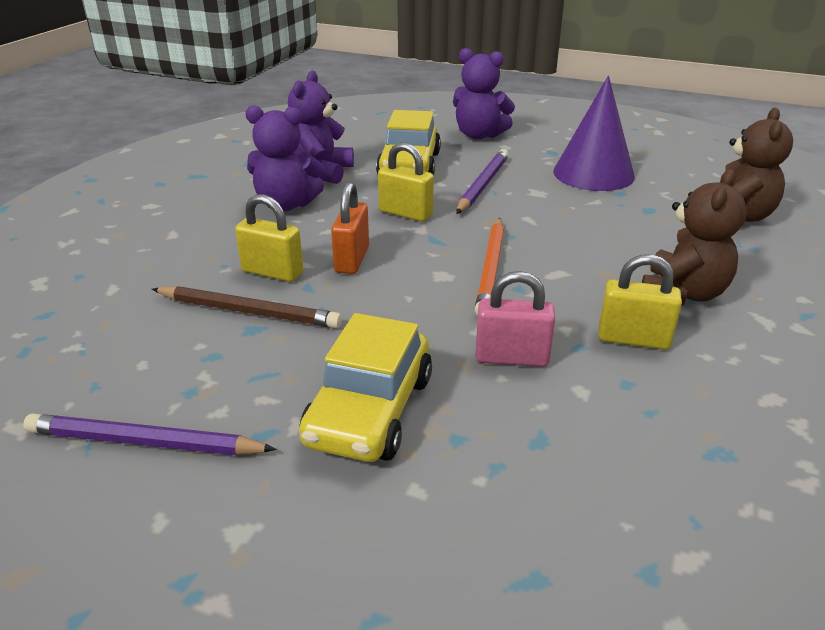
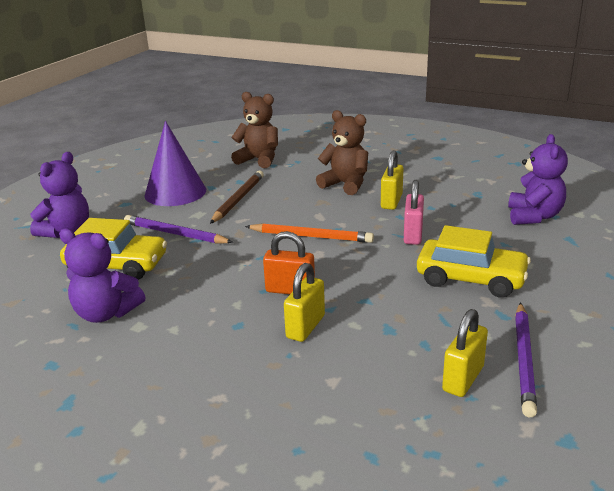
camera: 85 degrees left, 5 degrees down
brown pencil [152,286,342,328] -> brown pencil moved to [210,170,264,224]
purple teddy bear [245,105,324,212] -> purple teddy bear moved to [508,134,568,225]
yellow padlock [378,142,434,221] -> yellow padlock moved to [442,309,488,397]

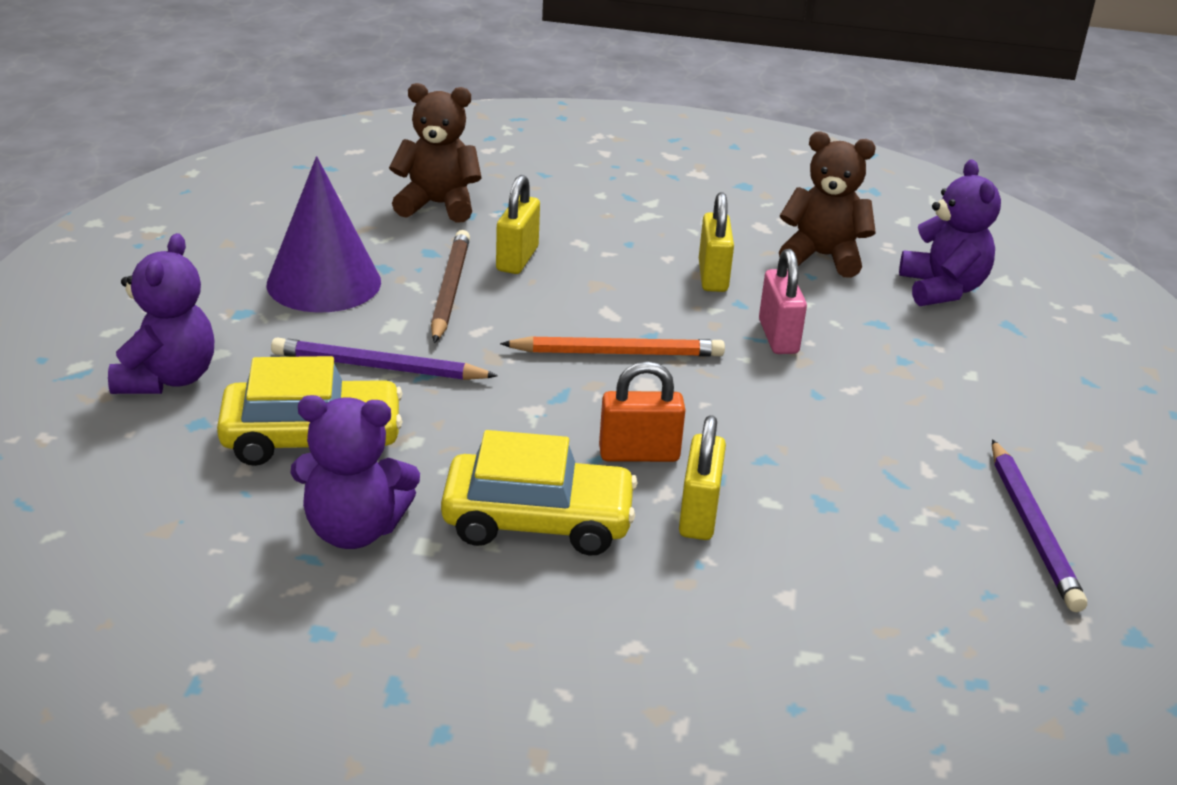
camera: 20 degrees left, 5 degrees up
brown teddy bear [316,110,368,195] -> brown teddy bear moved to [779,132,876,278]
yellow car [417,225,531,298] -> yellow car moved to [441,430,637,556]
yellow padlock [442,309,488,397] -> yellow padlock moved to [496,175,540,274]

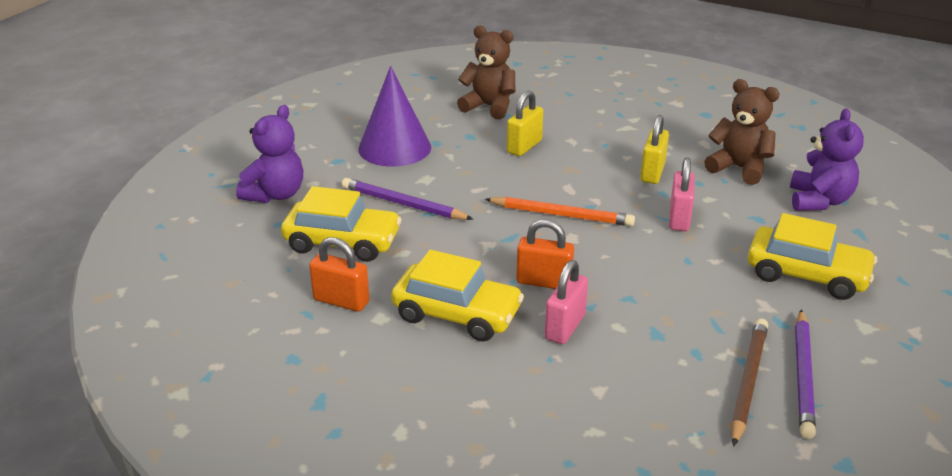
camera: 20 degrees right, 0 degrees up
purple teddy bear [290,395,420,549] -> orange padlock [309,237,369,312]
brown pencil [431,230,470,343] -> brown pencil moved to [731,319,768,447]
yellow padlock [679,415,726,540] -> pink padlock [545,260,588,344]
none -> yellow car [748,213,877,300]

